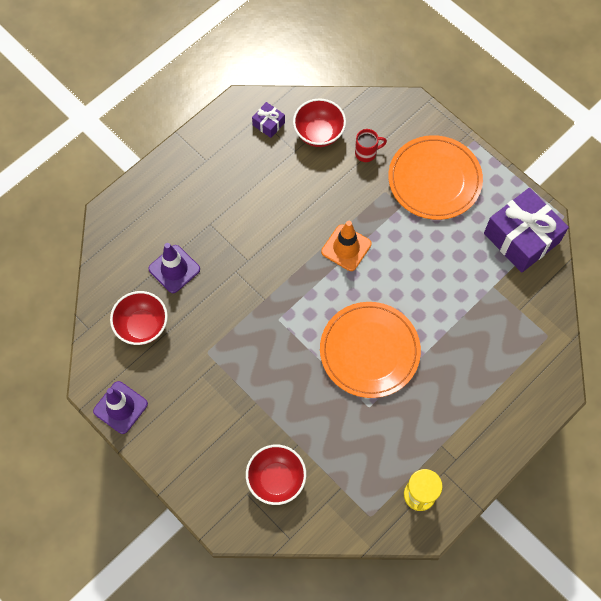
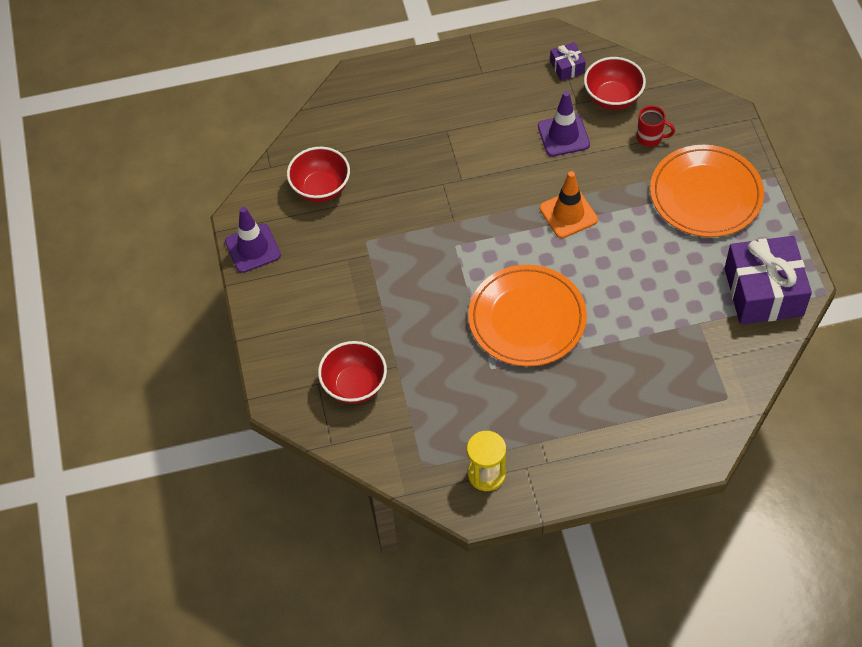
camera: 35 degrees right, 10 degrees down
purple traffic cone [148,243,200,293] -> purple traffic cone moved to [538,91,590,156]

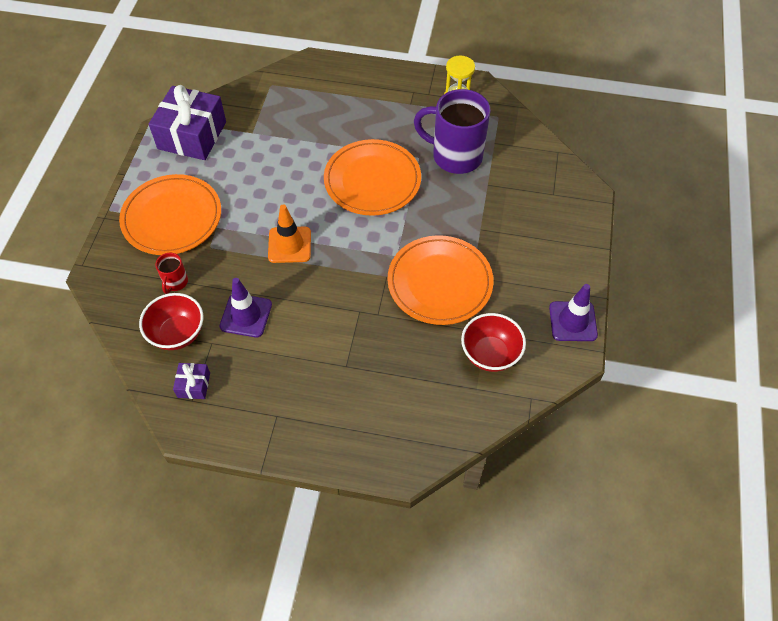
camera: 160 degrees left, 0 degrees up
red bowl [318,341,387,404] -> none
red mug [637,106,675,147] -> red mug turned 120 degrees counterclockwise [155,253,188,294]
none -> orange plate [387,235,494,325]
none -> purple mug [414,89,491,174]

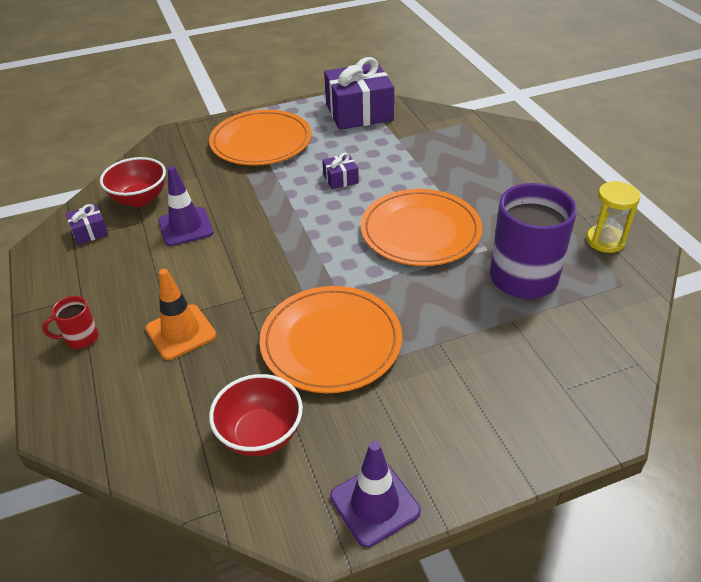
camera: 60 degrees right, 15 degrees down
red mug [155,253,188,294] -> red mug moved to [42,296,99,349]
orange traffic cone [268,204,311,263] -> orange traffic cone moved to [146,269,216,360]
none -> purple gift [322,153,359,189]

